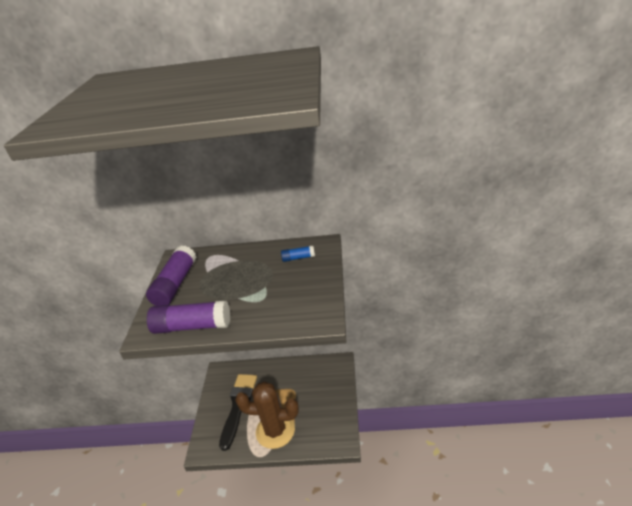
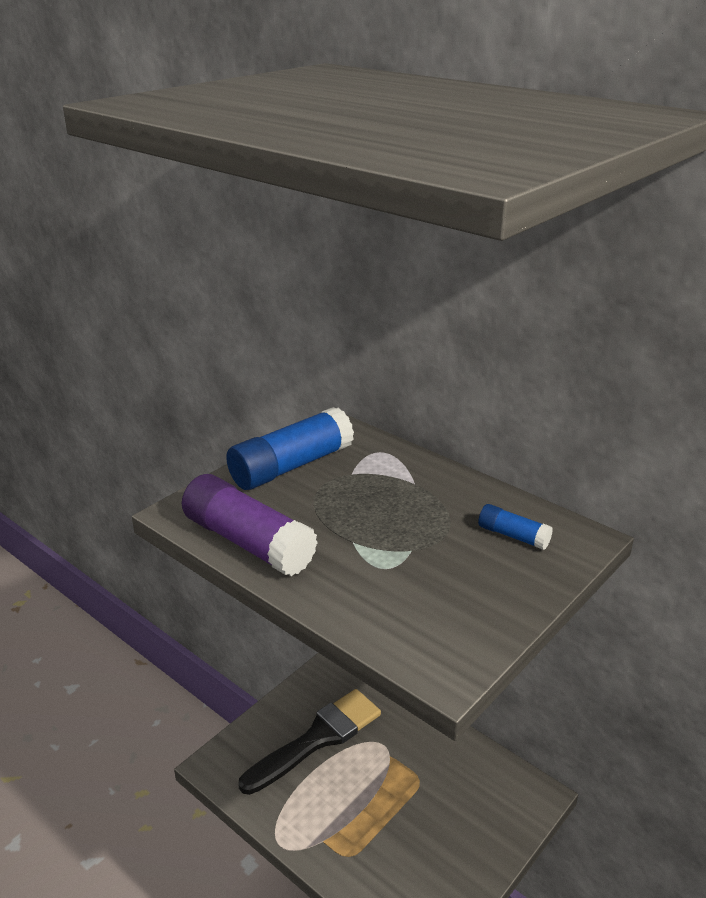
camera: 35 degrees right, 5 degrees down
purple glue stick [146,245,197,306] -> blue glue stick [226,407,354,490]
brown cactus [235,381,299,449] -> none

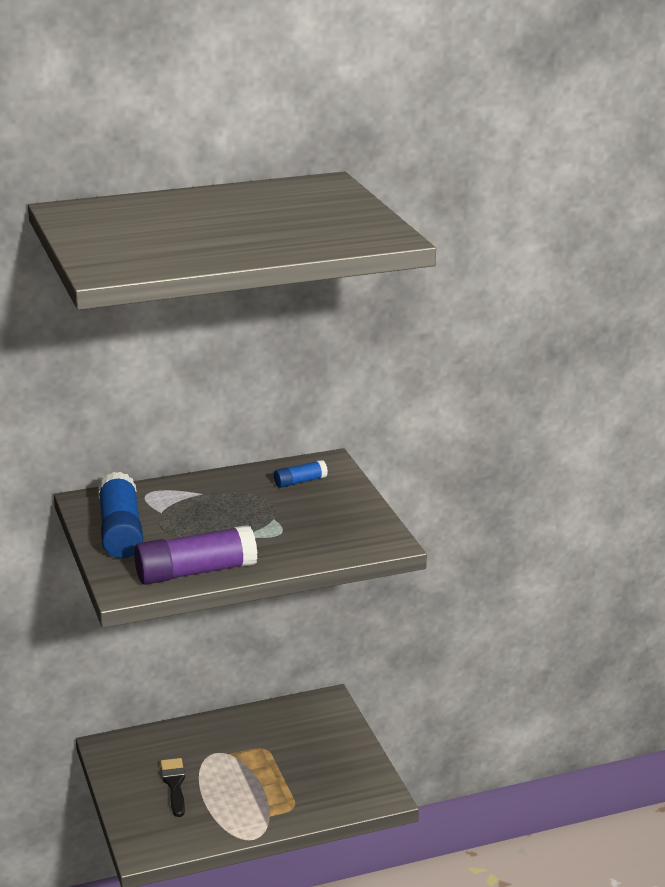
camera: 60 degrees left, 5 degrees down
black brush [238,689,381,795] -> black brush [161,758,185,817], size x0.56

